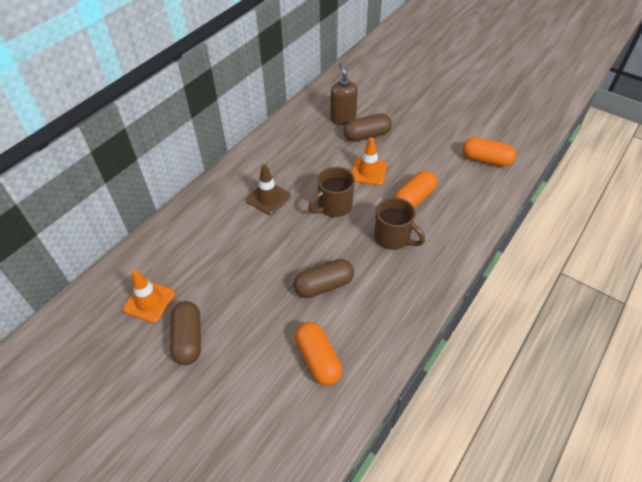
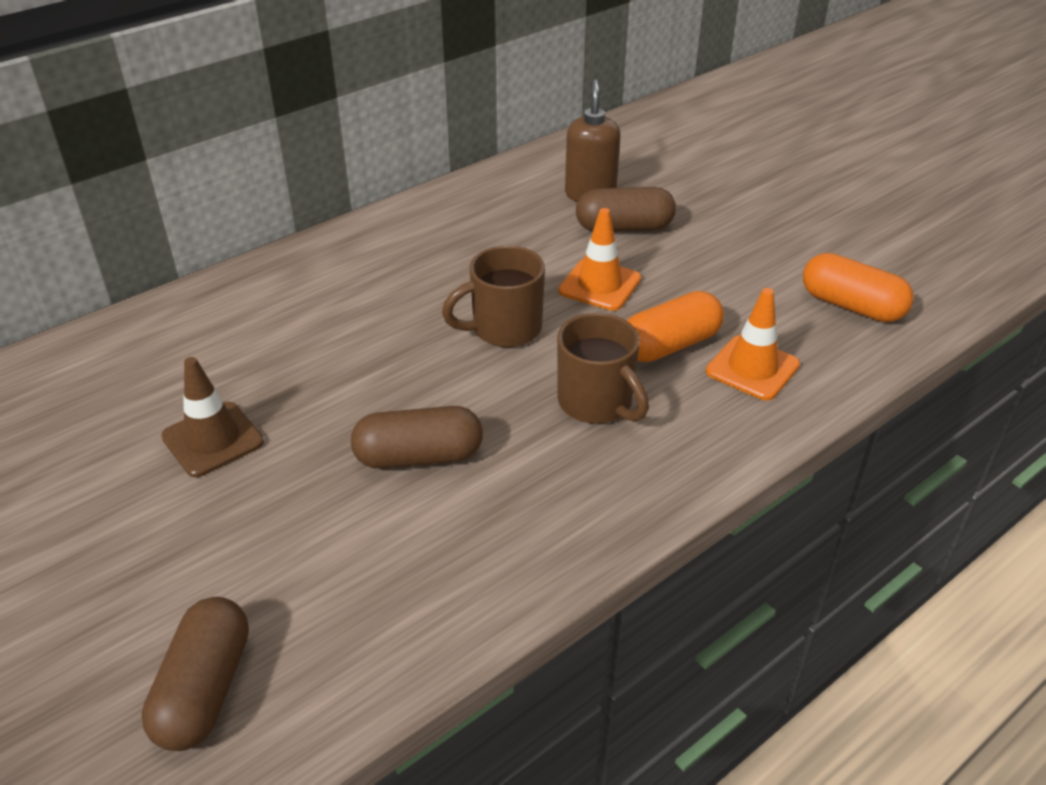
camera: 15 degrees right, 10 degrees down
orange traffic cone [123,270,175,323] -> orange traffic cone moved to [706,288,800,401]
brown capsule [170,301,201,365] -> brown capsule moved to [142,597,249,751]
brown traffic cone [246,164,291,215] -> brown traffic cone moved to [161,357,264,477]
orange capsule [295,322,342,386] -> none

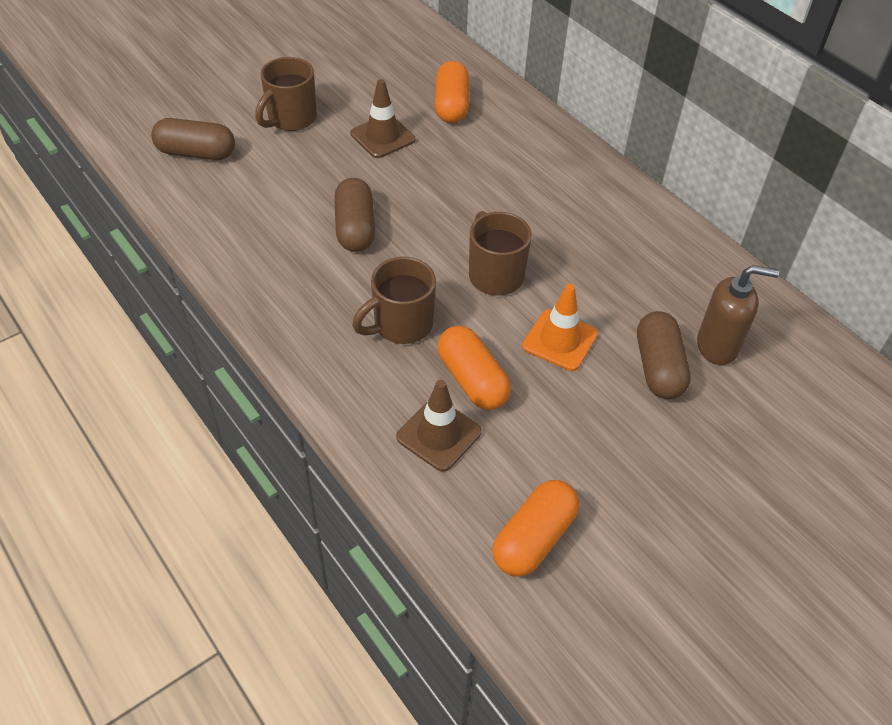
camera: 90 degrees right, 10 degrees up
orange traffic cone [706,288,800,401] -> brown traffic cone [396,380,482,472]
none -> brown mug [255,57,317,131]
none -> orange capsule [435,61,469,123]

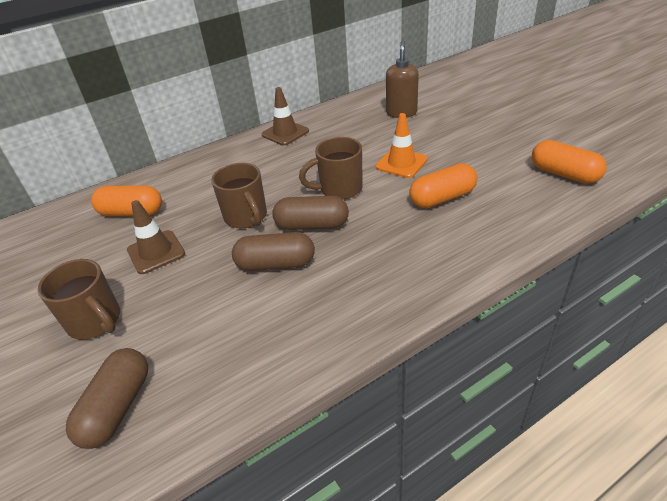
camera: 80 degrees left, 10 degrees down
brown mug [352,257,436,344] -> brown mug moved to [211,163,267,228]
brown traffic cone [396,380,482,472] -> brown traffic cone moved to [262,87,309,146]
brown capsule [637,311,691,399] -> brown capsule moved to [272,196,349,230]

